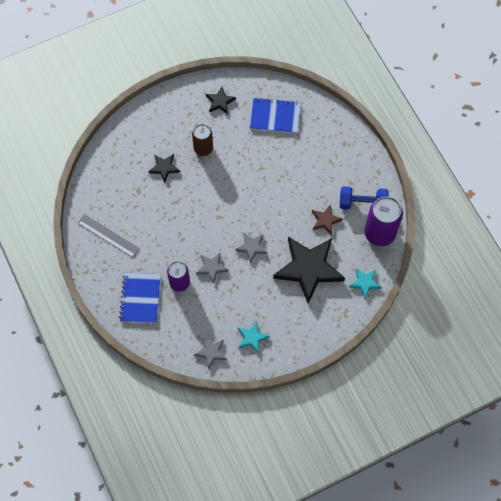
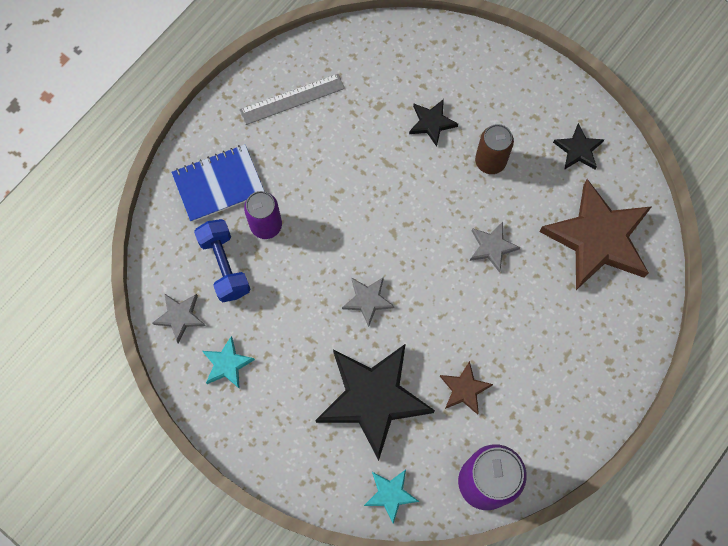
camera: 65 degrees right, 5 degrees up
grey ruler [78,214,140,258] -> grey ruler turned 60 degrees clockwise [240,74,345,125]
grey star [196,253,228,284] -> grey star moved to [470,222,520,273]
blue notebook [250,97,301,134] -> brown star [539,179,652,290]
blue dumbbell [340,186,389,210] -> blue dumbbell moved to [194,219,250,302]

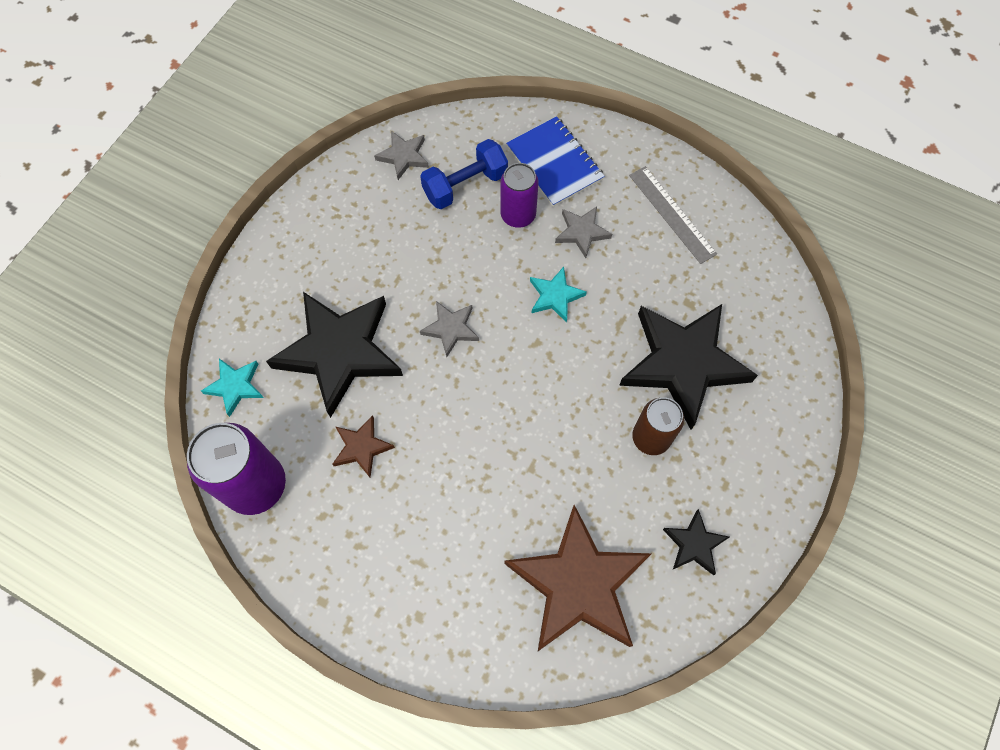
camera: 80 degrees right, 5 degrees down
turquoise star [202,336,255,389] -> turquoise star moved to [530,267,587,323]
black star [409,99,458,147] -> black star [619,304,758,430], size x2.20
grey star [470,222,520,273] -> grey star moved to [555,207,612,258]

